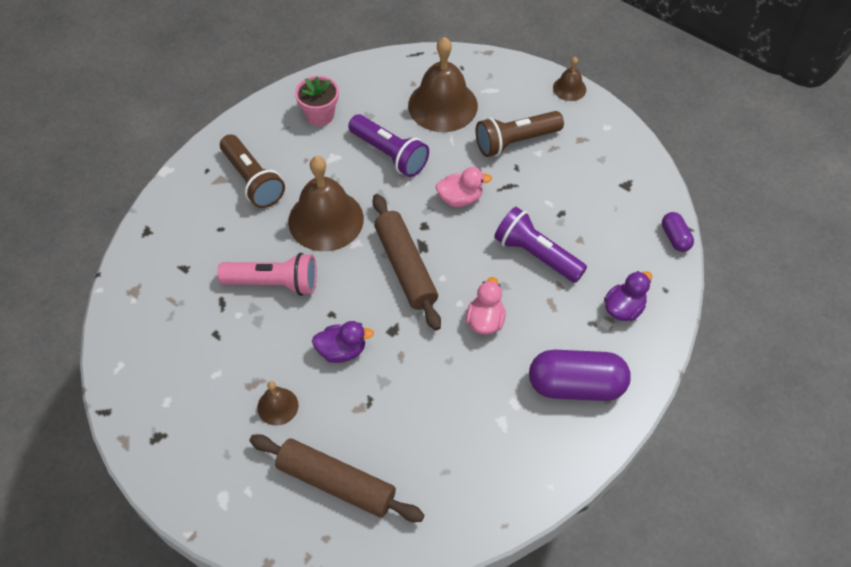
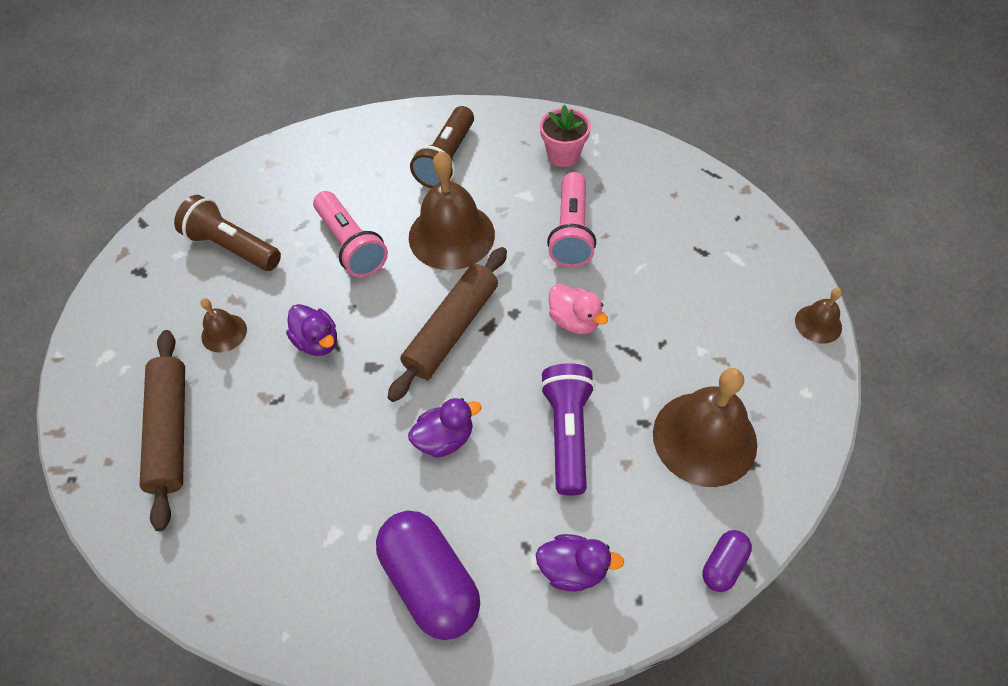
camera: 55 degrees right, 0 degrees up
purple flashlight [348,114,429,177] -> pink flashlight [547,172,596,267]
brown bell [408,37,478,132] -> brown bell moved to [653,368,757,487]
pink duck [466,277,506,335] -> purple duck [408,398,481,458]
brown flashlight [476,111,564,157] -> brown flashlight moved to [174,195,281,271]

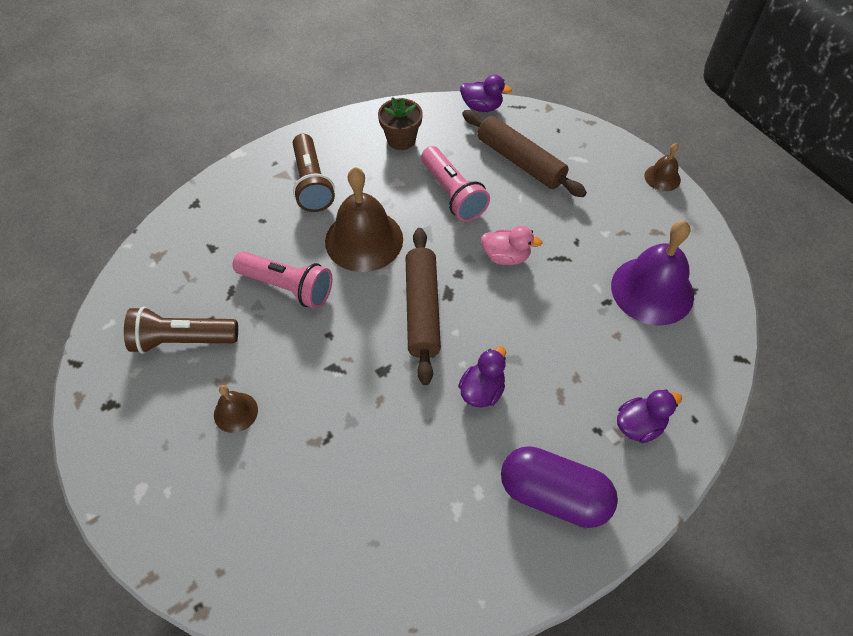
camera: 35 degrees left, 0 degrees up
brown rolling pin [140,330,185,531] -> brown rolling pin moved to [462,110,587,197]
purple duck [286,304,337,356] -> purple duck moved to [460,75,512,112]
pink flower pot [540,105,591,167] -> brown flower pot [378,97,423,150]
purple flashlight [540,363,595,496] -> none
brown bell [653,368,757,487] -> purple bell [611,220,694,326]
purple capsule [703,530,752,592] -> none

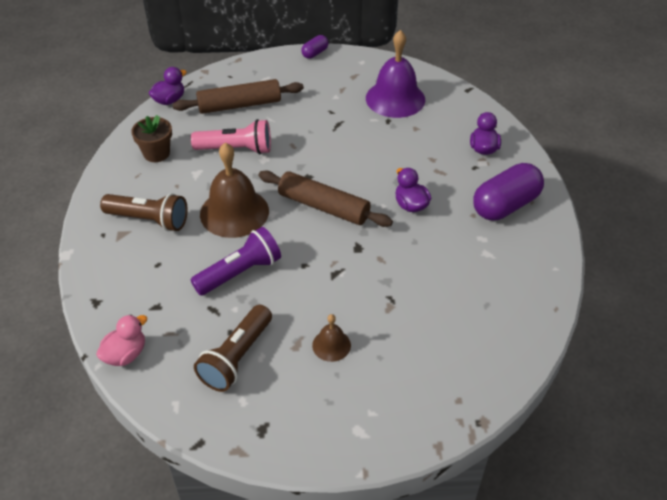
camera: 60 degrees left, 10 degrees down
pink flashlight [233,251,332,309] -> purple flashlight [191,227,281,296]
pink duck [481,226,542,265] -> pink duck moved to [96,315,148,366]
brown bell [644,143,681,191] -> purple capsule [301,35,329,59]

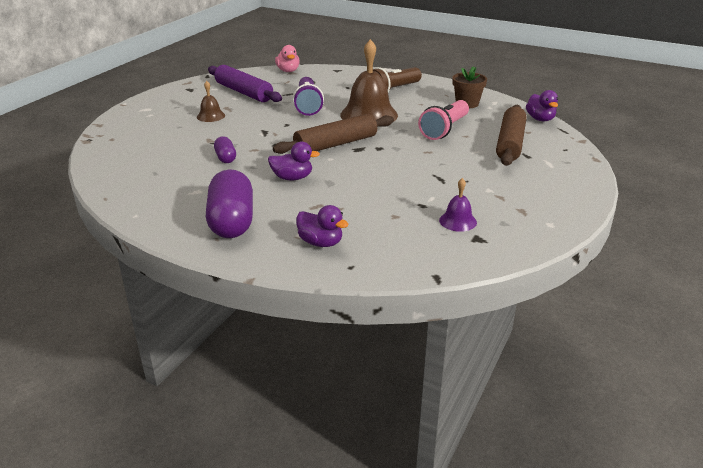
camera: 120 degrees right, 15 degrees down
brown flashlight [194,305,272,392] -> purple rolling pin [208,65,282,102]
purple capsule [301,35,329,59] -> purple capsule moved to [214,136,236,163]
purple bell [366,30,425,118] -> purple bell [439,178,477,232], size x0.48

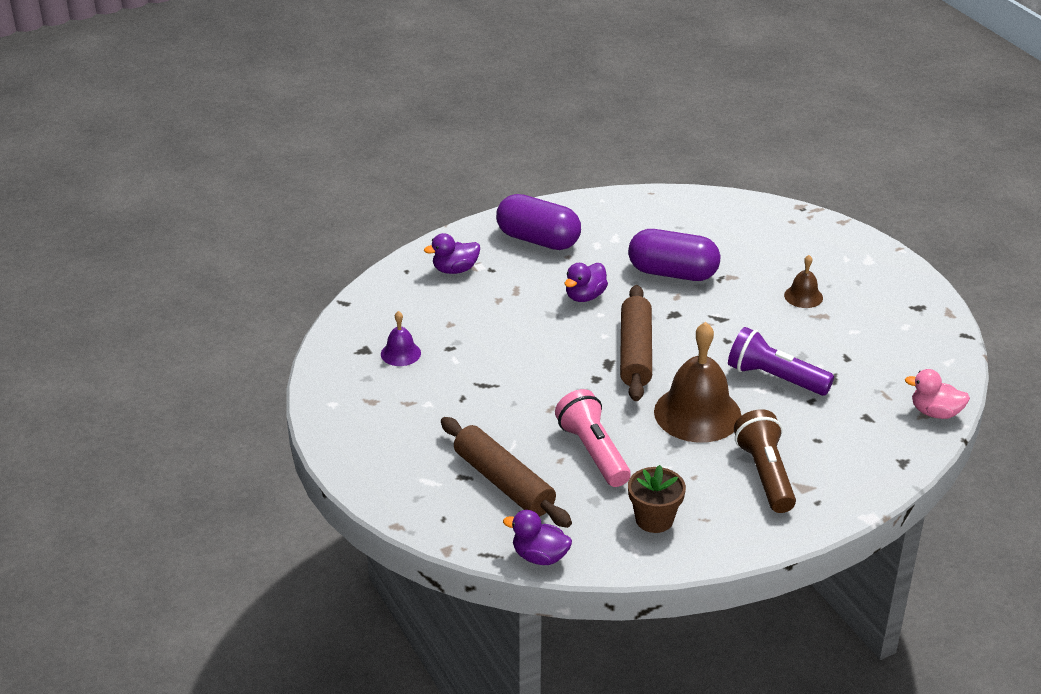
camera: 125 degrees right, 5 degrees up
purple rolling pin [208,65,282,102] -> none
purple capsule [214,136,236,163] -> purple capsule [628,229,720,281], size x2.03

